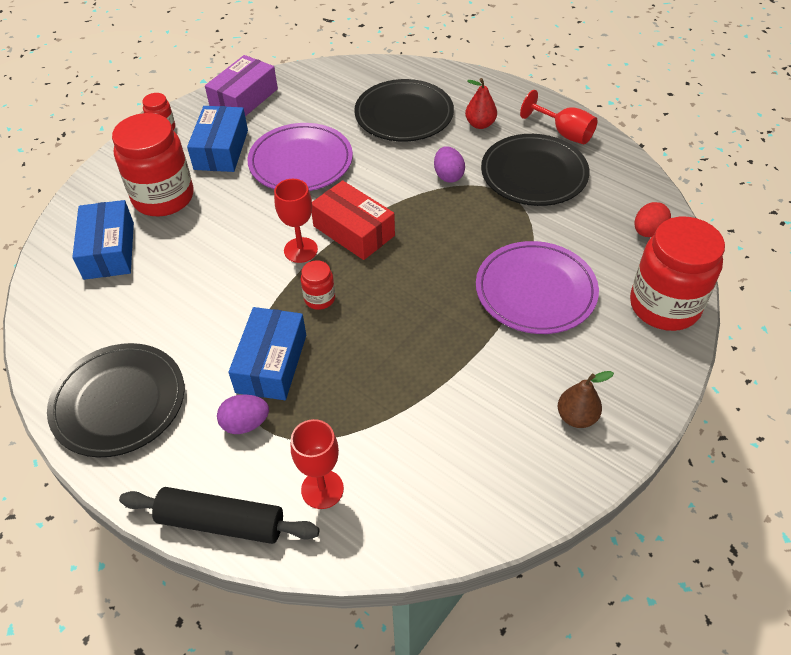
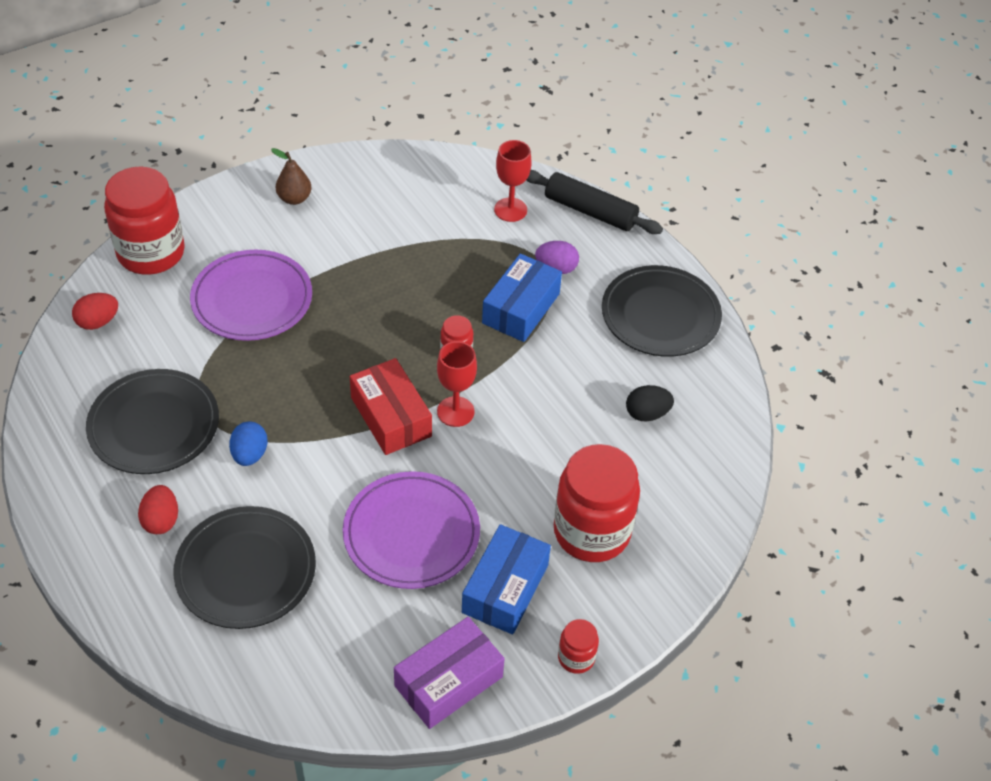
camera: 165 degrees left, 0 degrees up
blue box [72,200,134,280] -> none
purple egg [434,146,465,183] -> blue egg [229,422,268,466]
red pear [465,78,497,129] -> red egg [138,485,178,534]
red goblet [520,90,598,144] -> none
none -> black egg [626,385,674,422]

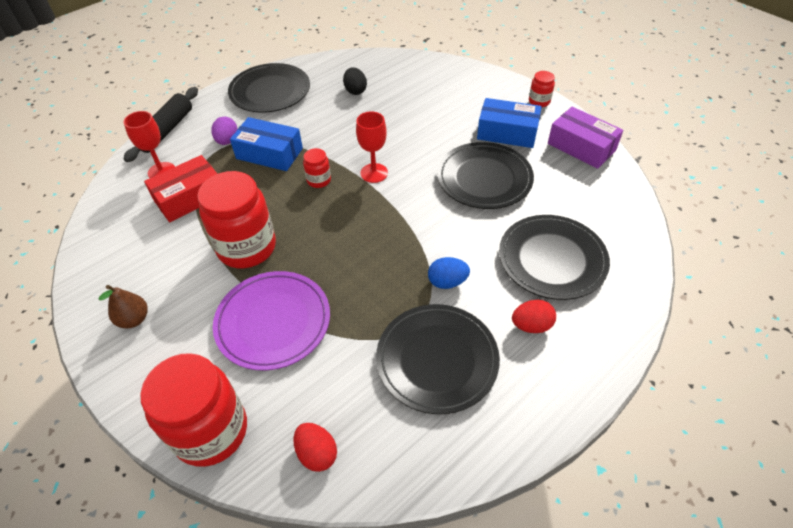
camera: 95 degrees left, 0 degrees up
purple plate [343,471,480,589] -> black plate [437,142,534,209]
red box [350,358,432,455] -> red box moved to [144,155,217,222]
red jar [554,444,640,562] -> red jar moved to [197,171,276,268]

